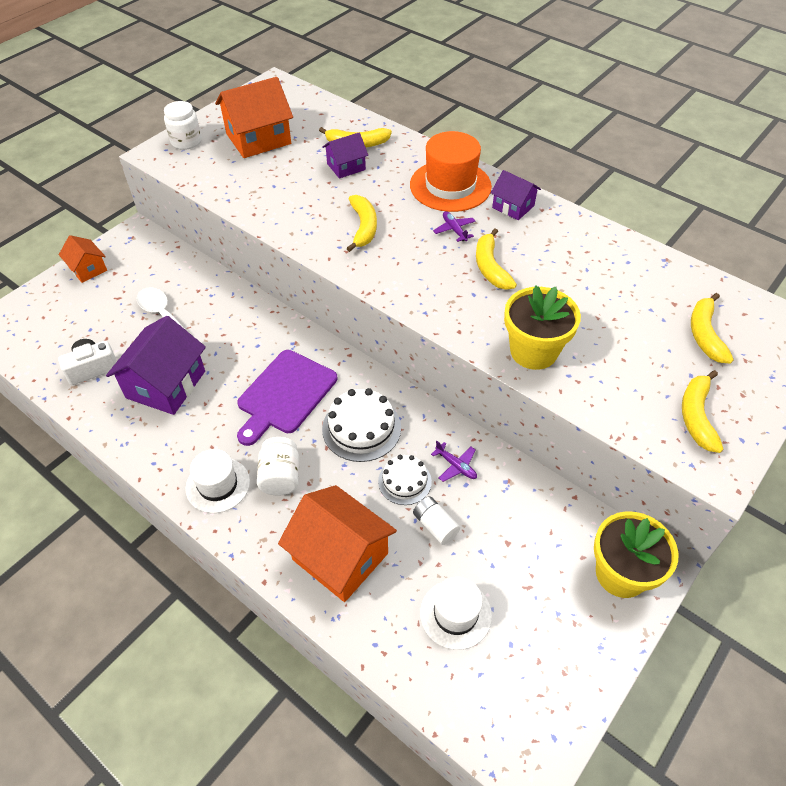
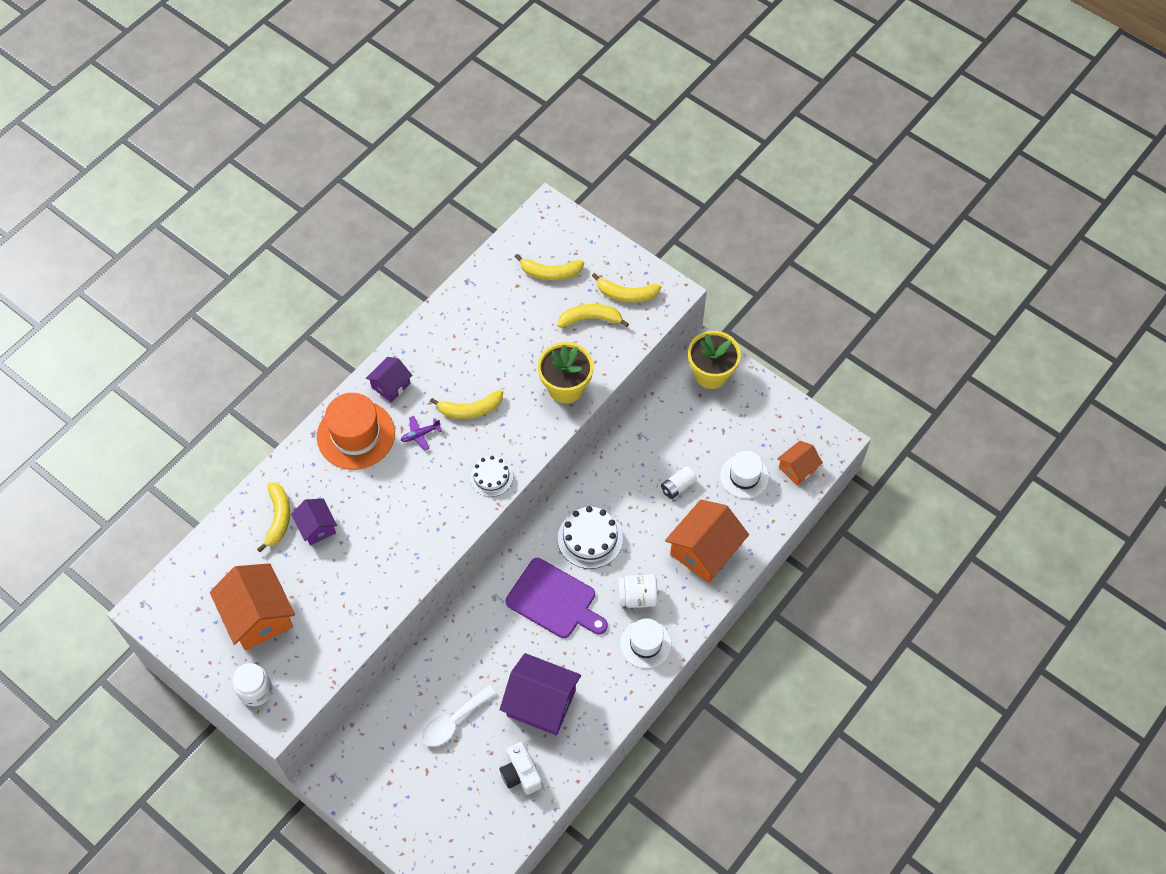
camera: 90 degrees left, 10 degrees up
orange house [59,235,107,283] -> orange house moved to [777,441,823,486]
yellow banana [346,195,377,252] -> yellow banana moved to [557,304,629,328]
white cake [378,455,432,505] -> white cake moved to [470,456,513,497]
purple plane [431,441,477,482] -> none

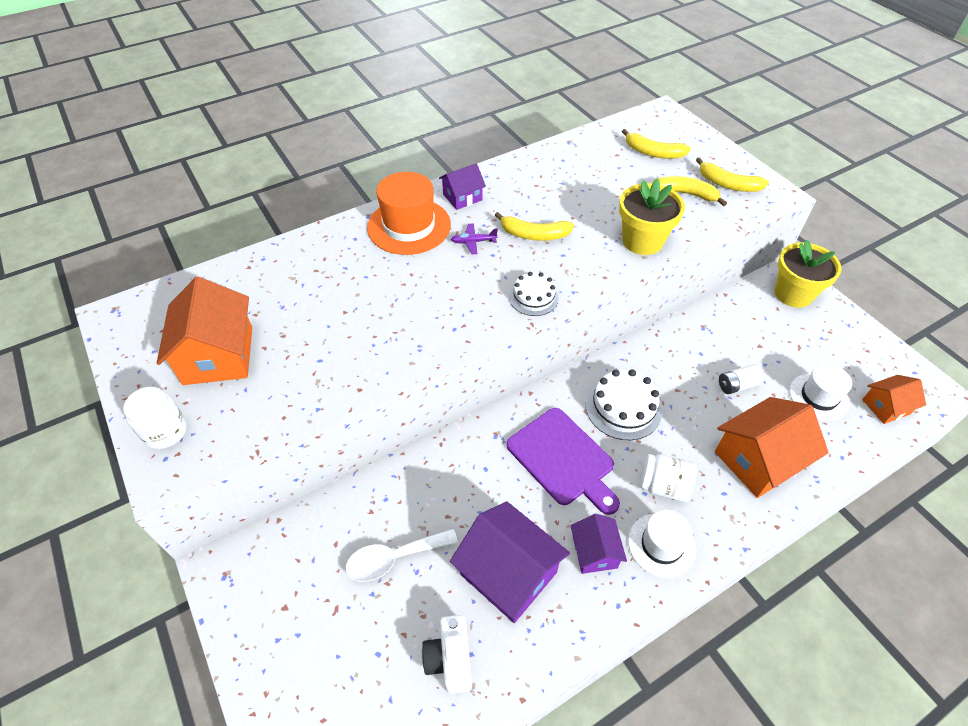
camera: 20 degrees right, 10 degrees down
yellow banana [257,482,290,552] -> none
purple house [291,499,337,545] -> purple house moved to [570,514,627,574]

